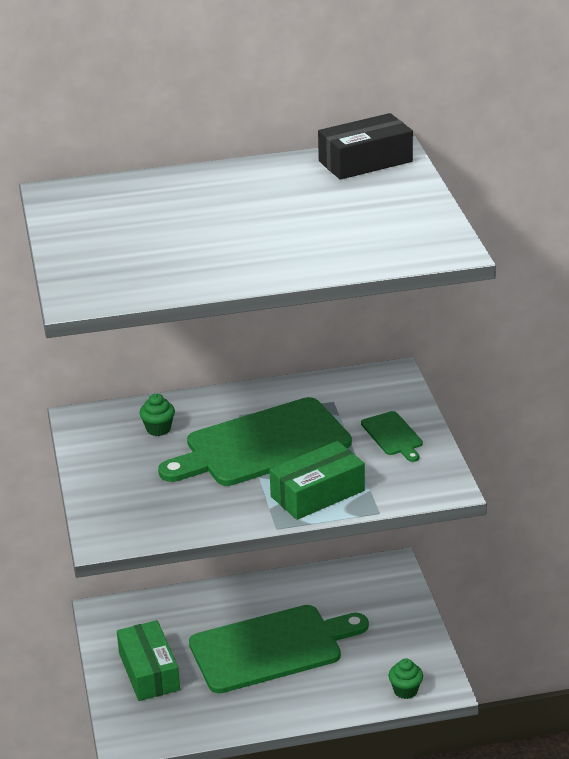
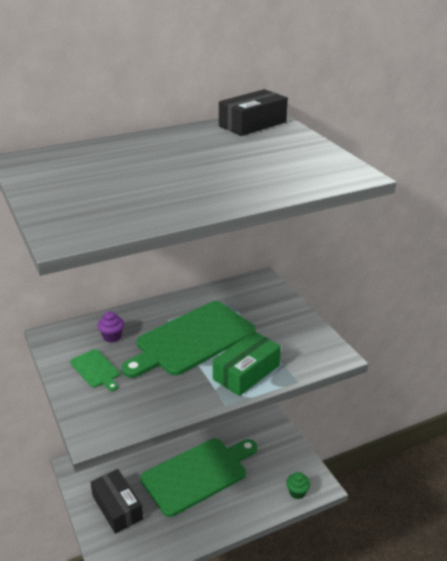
camera: 15 degrees left, 0 degrees up
green box [117,620,180,701] -> black box [90,469,143,534]
green cupcake [139,394,175,436] -> purple cupcake [98,311,124,343]
green cutting board [361,411,423,462] -> green cutting board moved to [70,349,120,391]

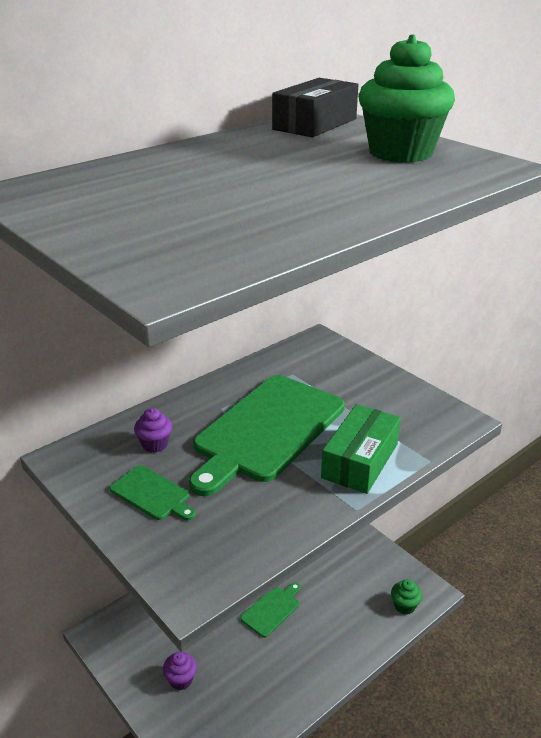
camera: 15 degrees left, 0 degrees up
black box [90,469,143,534] -> purple cupcake [163,652,197,690]
green cutting board [141,438,257,517] -> green cutting board [240,583,301,638], size x0.44
none -> green cupcake [359,35,455,163]

